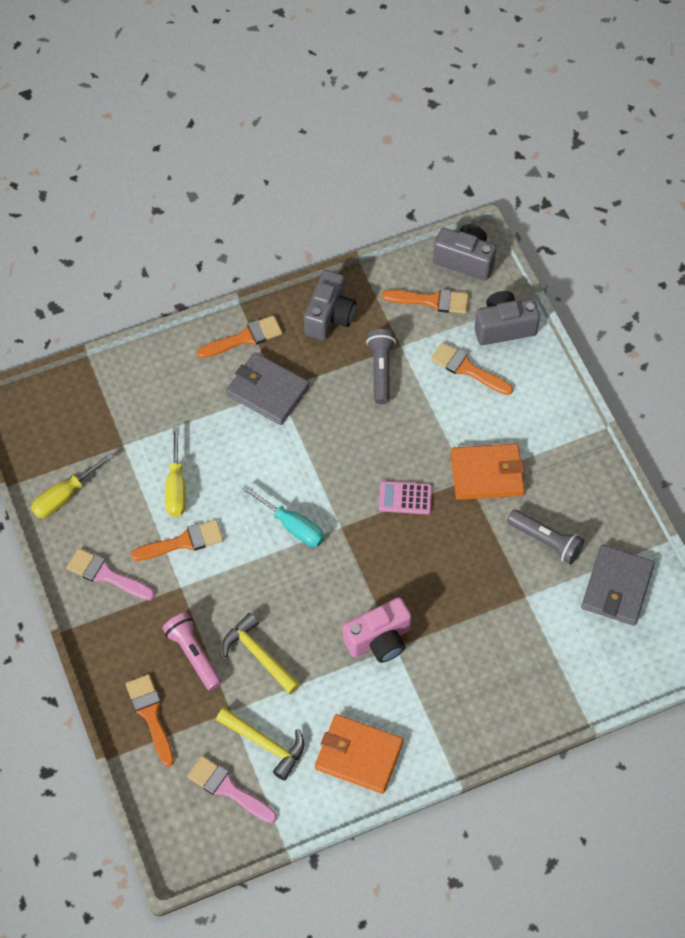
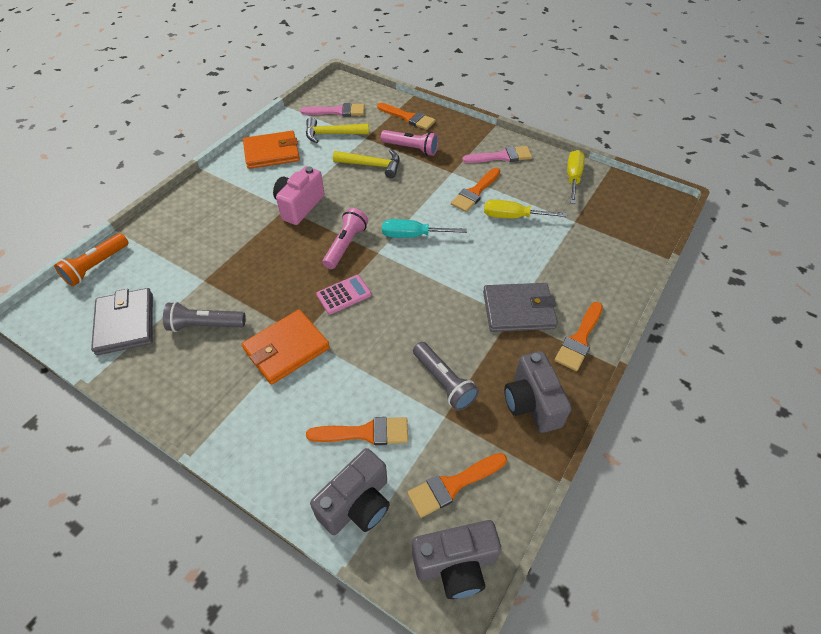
camera: 145 degrees right, 10 degrees down
yellow screwdriver [165,427,186,517] -> yellow screwdriver turned 45 degrees counterclockwise [484,200,567,218]
none -> orange flashlight [54,233,128,286]
none -> pink flashlight [322,208,368,269]

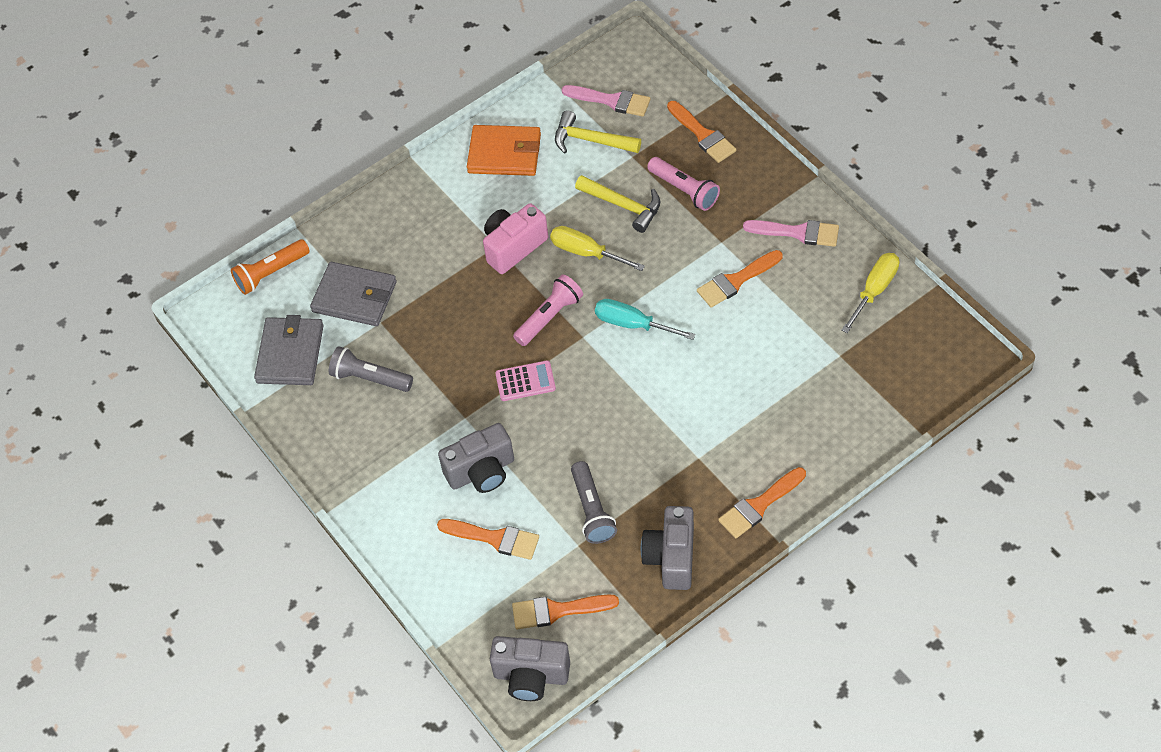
camera: 25 degrees right, 5 degrees up
orange wallet [242,309,330,385] -> none
grey camera [310,448,390,535] -> grey camera moved to [438,423,514,493]
grey wallet [483,283,558,332] -> grey wallet moved to [310,262,397,326]
yellow screwdriver [484,200,567,218] -> yellow screwdriver moved to [550,226,645,271]

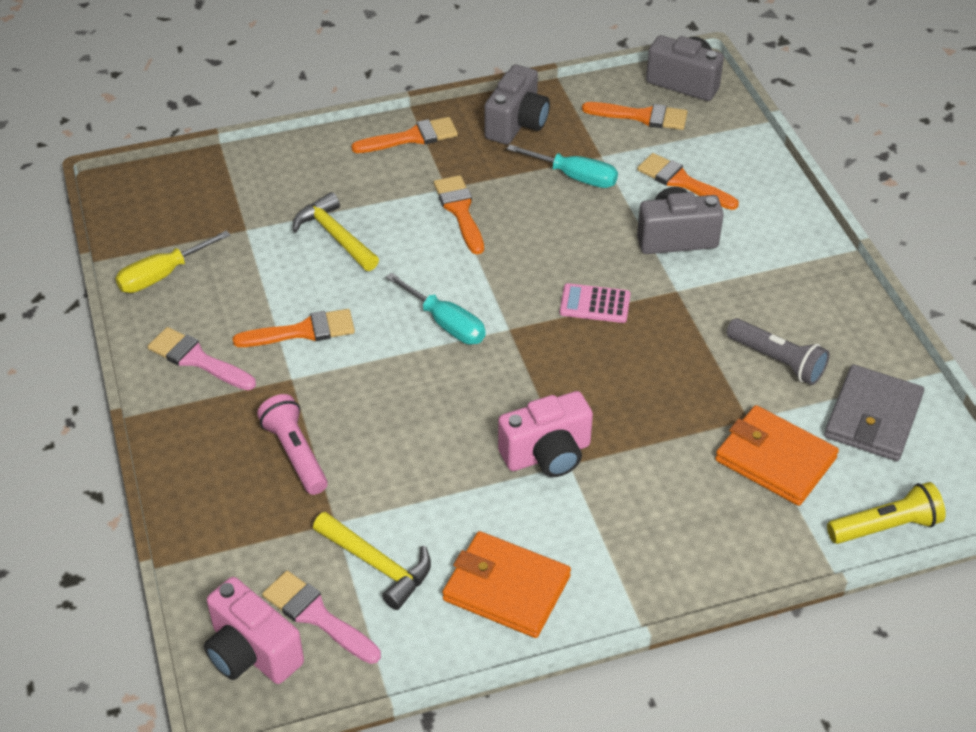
camera: 165 degrees left, 10 degrees down
orange flashlight [231,239,310,295] -> yellow flashlight [827,482,946,544]
grey wallet [310,262,397,326] -> orange wallet [715,405,839,506]
pink flashlight [513,275,583,346] -> none
yellow screwdriver [550,226,645,271] -> none
grey flashlight [571,461,617,544] -> turquoise screwdriver [507,145,618,188]
yellow hammer [575,175,660,233] -> yellow hammer moved to [292,192,379,271]
orange brush [667,101,736,163] -> orange brush moved to [434,175,484,254]
none -> pink camera [204,577,304,684]

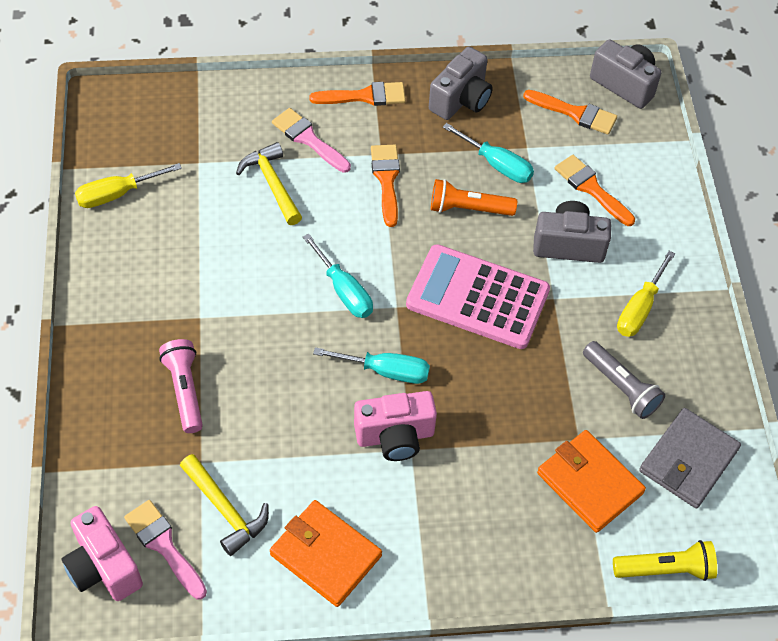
camera: 10 degrees right, 10 degrees up
pink brush [147,327,256,390] -> pink brush moved to [272,108,351,173]
orange brush [233,309,355,347] -> none
pink calculator [560,283,630,323] -> pink calculator [406,244,550,349], size x2.15
none -> turquoise screwdriver [313,347,430,384]
none -> orange flashlight [431,179,517,216]
none -> yellow screwdriver [617,251,675,337]

